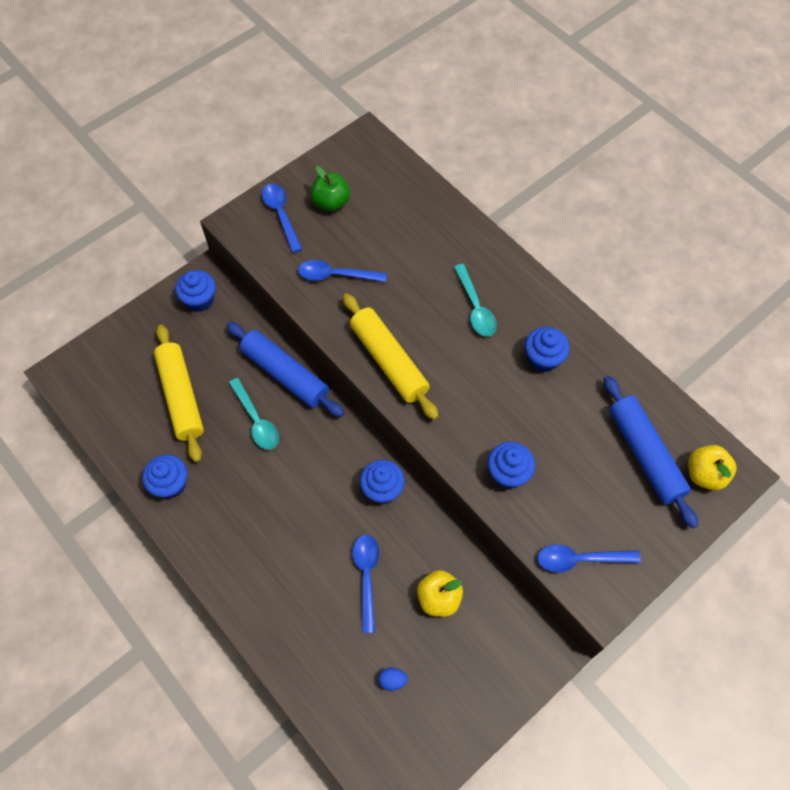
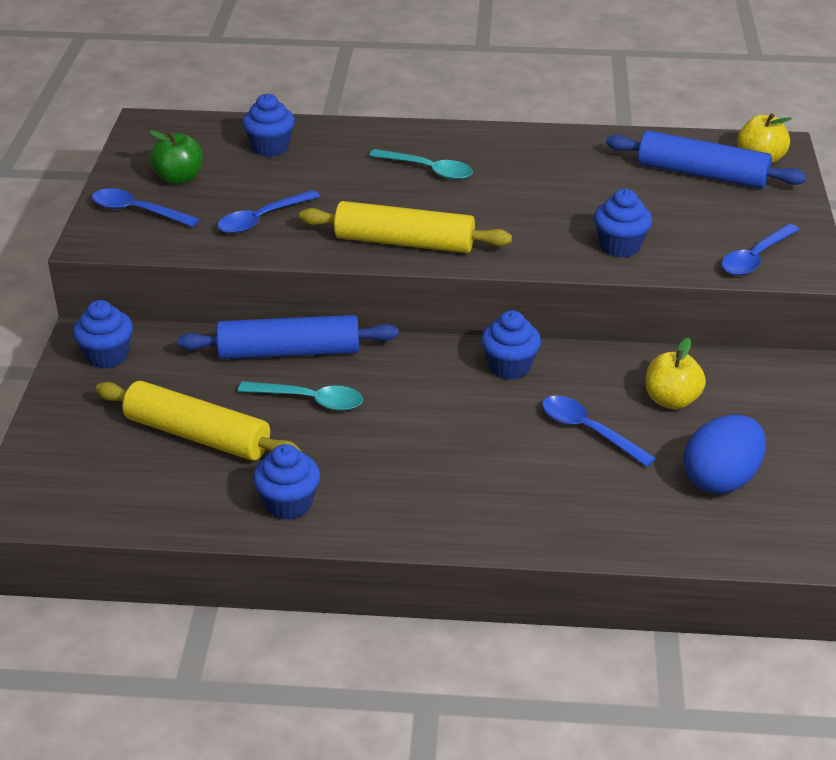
camera: 45 degrees left, 25 degrees down
blue egg [378,668,408,691] -> blue egg [683,415,766,494], size x2.40
blue cupcake [525,327,570,372] -> blue cupcake moved to [242,93,295,157]

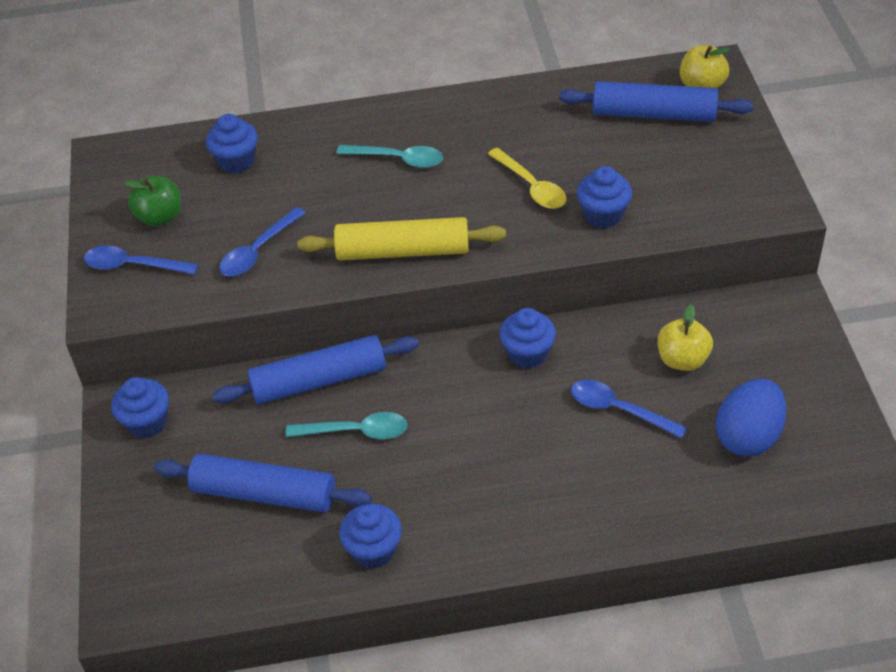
camera: 10 degrees left, 10 degrees up
yellow rolling pin [95,381,301,461] -> blue rolling pin [154,454,372,513]
blue spoon [721,224,800,275] -> none
none -> yellow spoon [488,148,567,209]

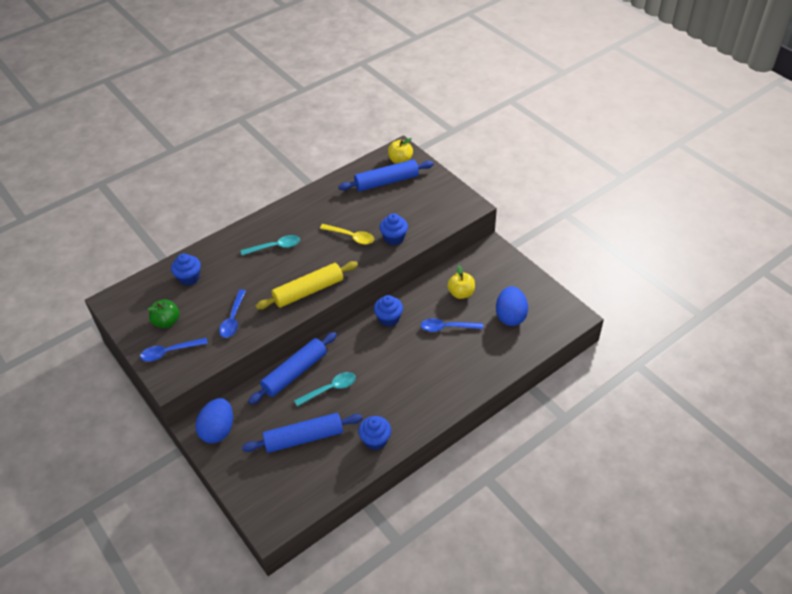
camera: 30 degrees left, 0 degrees up
blue cupcake [111,377,169,438] -> blue egg [195,398,233,443]

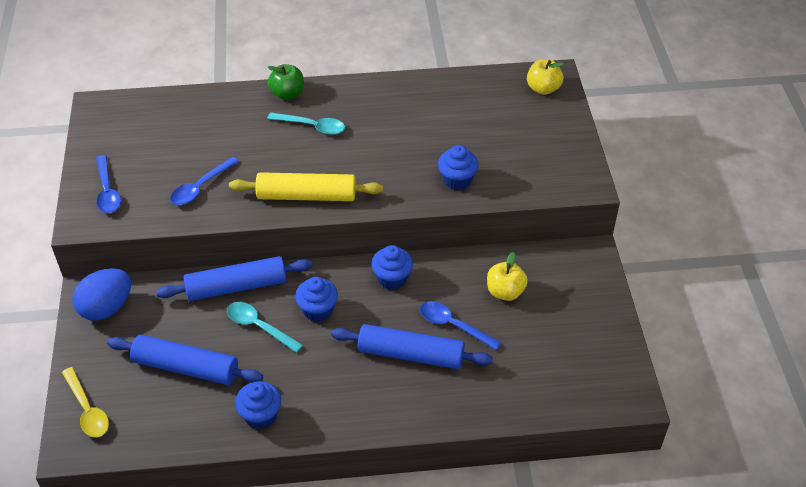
camera: 30 degrees right, 0 degrees up
blue spoon [140,338,208,361] -> blue spoon turned 120 degrees counterclockwise [96,155,121,213]
green apple [147,299,180,328] -> green apple moved to [267,64,304,100]
blue cupcake [171,253,201,286] -> blue cupcake moved to [295,277,338,322]
turquoise spoon [294,372,356,407] -> turquoise spoon turned 150 degrees counterclockwise [227,302,303,353]
yellow spoon [320,224,374,244] -> yellow spoon moved to [62,367,109,437]
blue rolling pin [338,160,434,191] -> blue rolling pin moved to [331,324,493,369]
blue egg [496,286,528,326] -> none

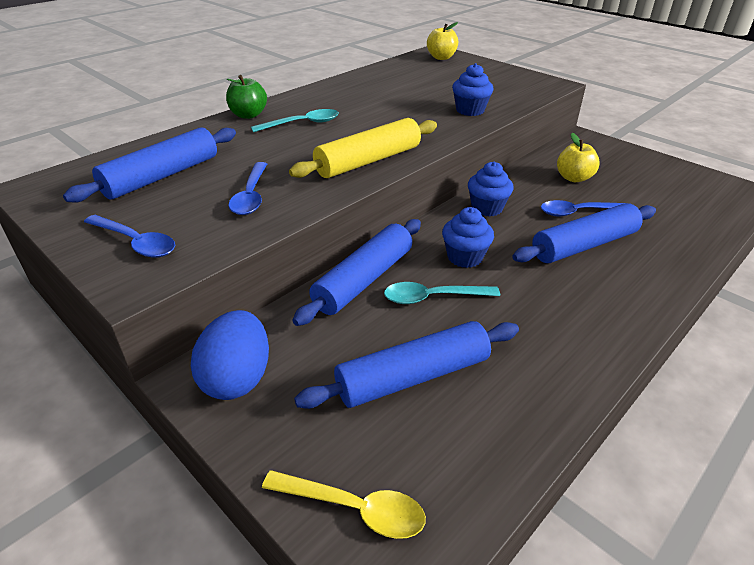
camera: 40 degrees left, 10 degrees down
blue cupcake [235,381,281,429] -> none
none -> blue rolling pin [63,127,236,203]

